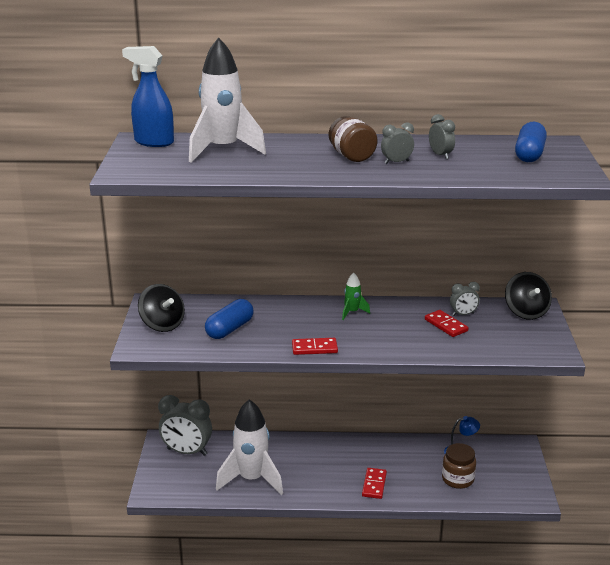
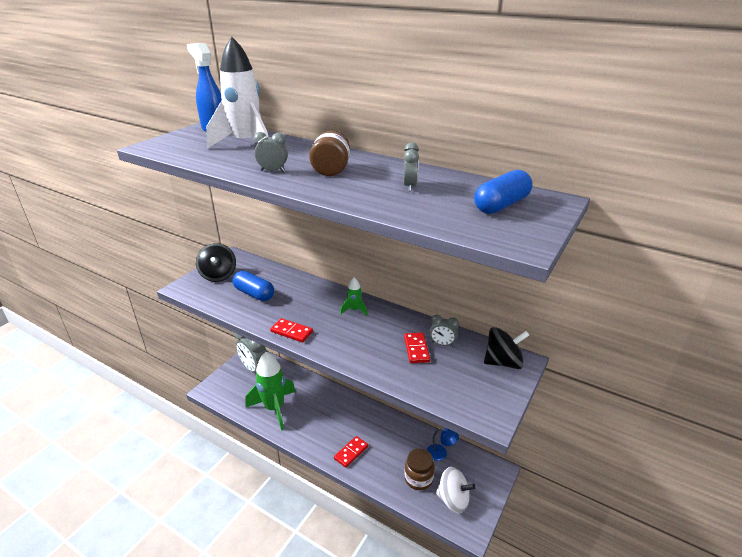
camera: 30 degrees right, 5 degrees up
blue capsule [205,299,254,339] -> blue capsule turned 60 degrees clockwise [233,271,274,301]
white rocket [216,399,283,495] -> green rocket [246,352,296,431]
grey clock [381,122,414,164] -> grey clock moved to [253,132,288,172]
black spinning top [505,272,552,320] -> black spinning top turned 120 degrees counterclockwise [484,327,529,369]
none -> white spinning top [436,467,476,514]

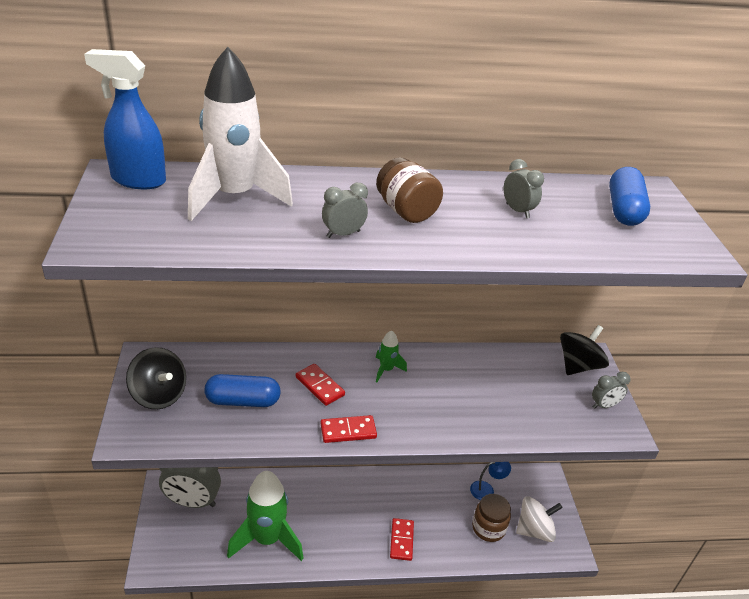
camera: 40 degrees left, 5 degrees up
red domino [404,333,430,363] -> red domino moved to [296,364,345,406]
grey clock [430,315,459,346] -> grey clock moved to [592,372,631,409]

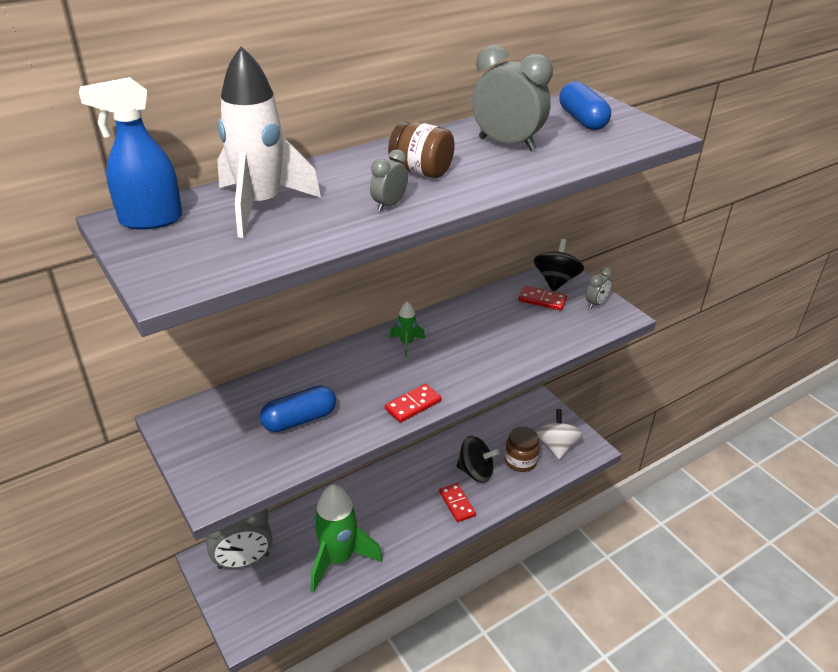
camera: 25 degrees left, 0 degrees up
black spinning top [126,347,186,409] -> black spinning top moved to [456,436,499,483]
red domino [296,364,345,406] -> red domino moved to [518,286,567,311]
blue lamp [470,462,511,500] -> none
grey clock [504,159,544,218] -> grey clock [472,45,553,151], size x1.97
white spinning top [516,496,563,542] -> white spinning top turned 45 degrees counterclockwise [536,409,583,459]

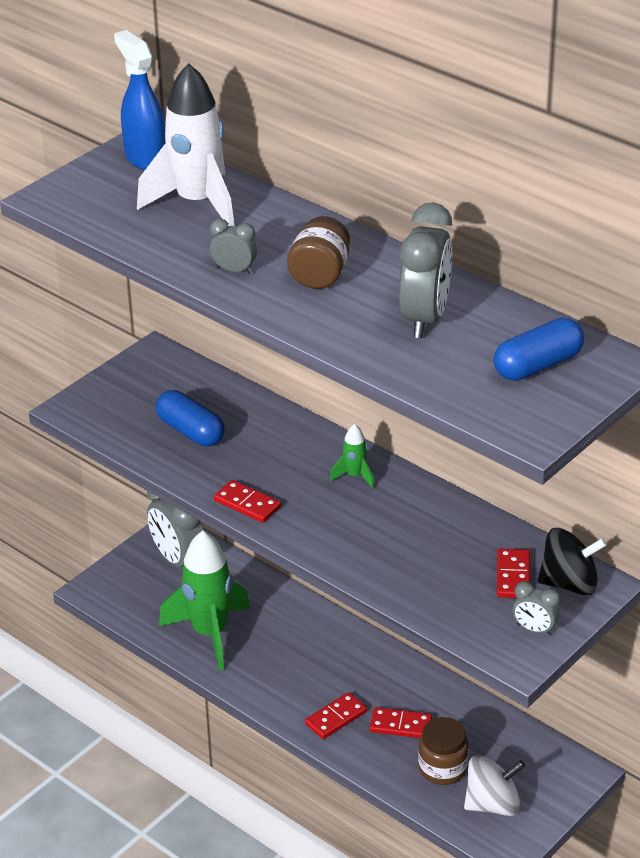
camera: 75 degrees right, 0 degrees up
black spinning top [456,436,499,483] -> red domino [370,707,432,738]

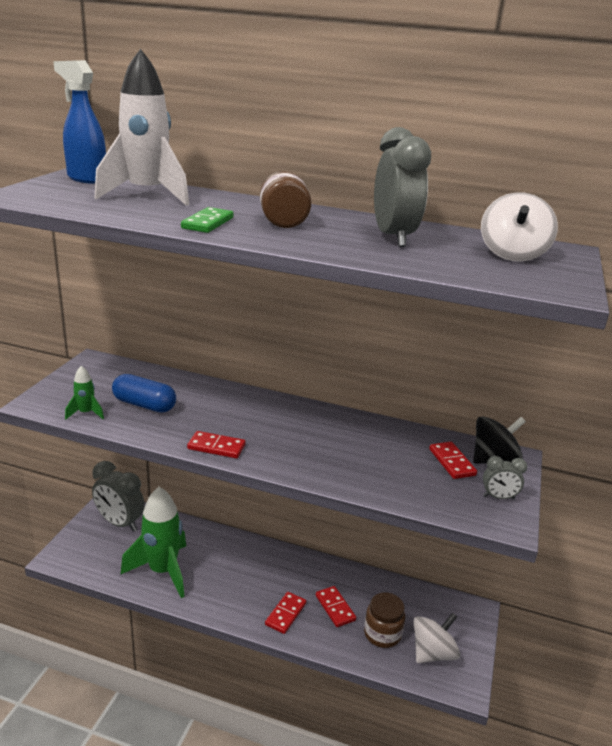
camera: 25 degrees left, 10 degrees down
grey clock [210,219,257,274] -> green domino [181,207,234,233]
green rocket [330,424,374,488] -> green rocket moved to [65,366,104,420]
red domino [370,707,432,738] -> red domino turned 75 degrees clockwise [316,586,356,627]
blue capsule [494,318,584,381] -> white spinning top [481,192,558,261]

